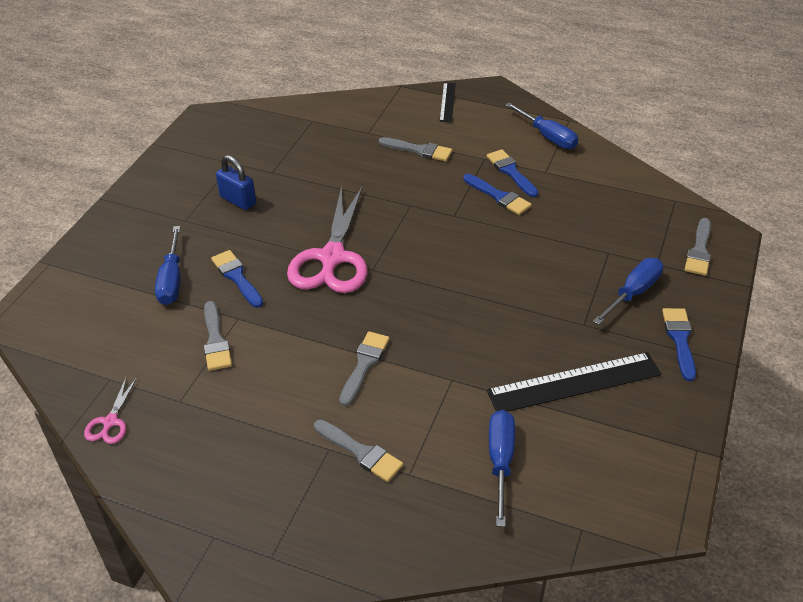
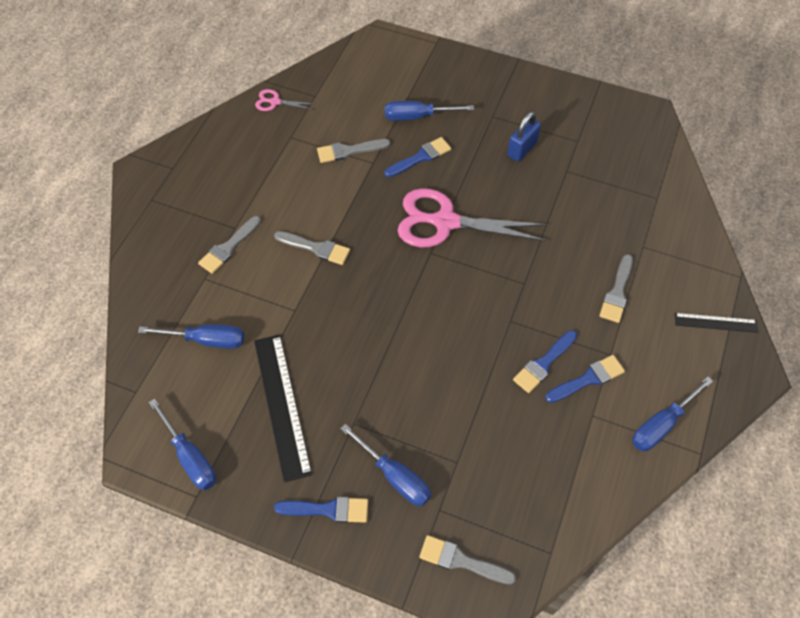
camera: 90 degrees right, 15 degrees up
none -> blue screwdriver [149,399,216,490]

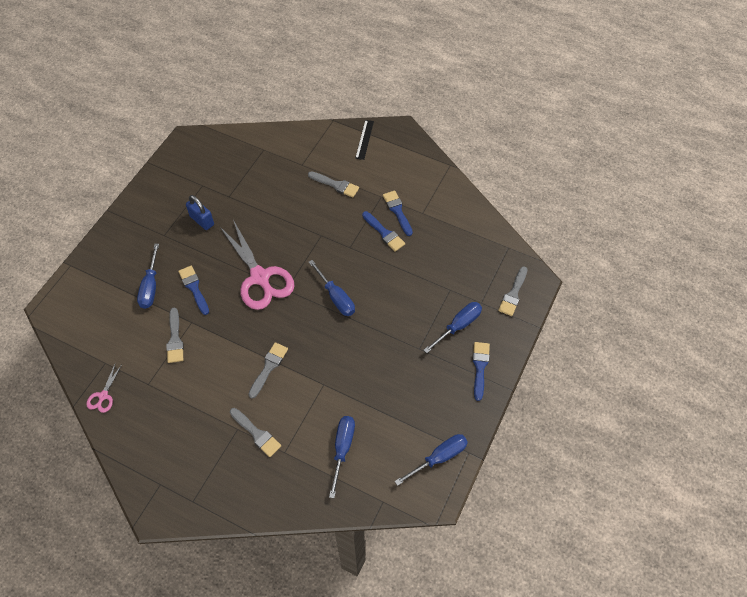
camera: 85 degrees left, 0 degrees up
black ruler [254,334,312,482] -> none
pink scissors [397,188,548,247] -> pink scissors turned 45 degrees counterclockwise [219,220,294,310]
blue screwdriver [632,377,713,451] -> blue screwdriver moved to [309,260,355,316]

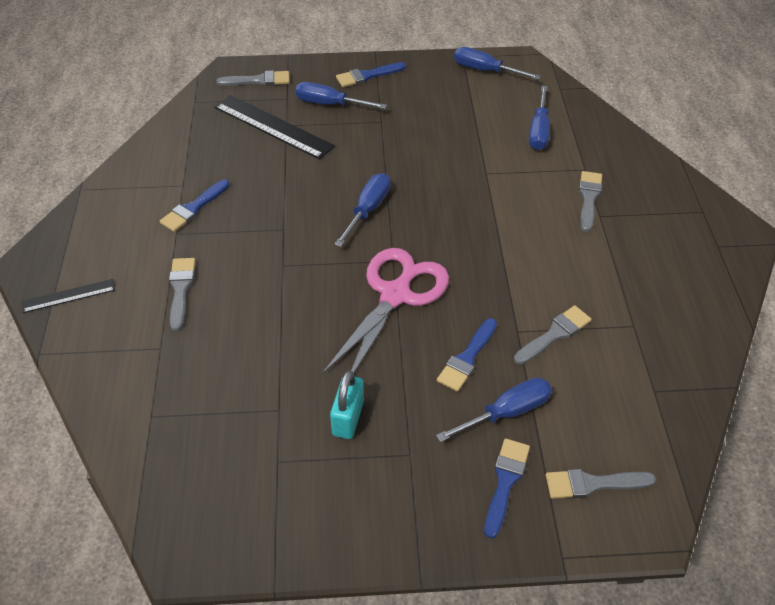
camera: 120 degrees left, 10 degrees down
pink scissors [86,362,122,413] -> none
blue padlock [186,195,214,230] -> turquoise padlock [330,370,364,439]
grey brush [248,342,288,398] -> grey brush moved to [546,469,656,499]
blue screwdriver [329,416,355,498] -> blue screwdriver turned 60 degrees counterclockwise [529,86,550,150]
blue brush [362,211,405,252] -> blue brush moved to [484,438,530,539]
none -> black ruler [215,95,335,160]

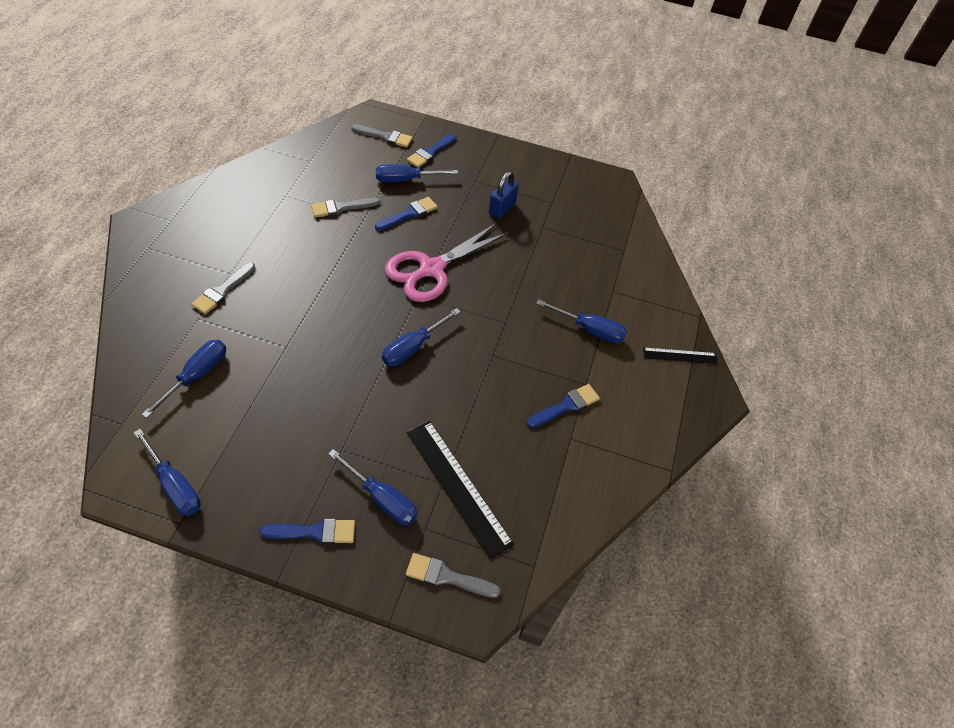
camera: 165 degrees left, 5 degrees up
grey brush [169,258,195,331] -> blue screwdriver [537,300,627,344]
turquoise padlock [330,370,364,439] -> blue padlock [489,171,519,219]

